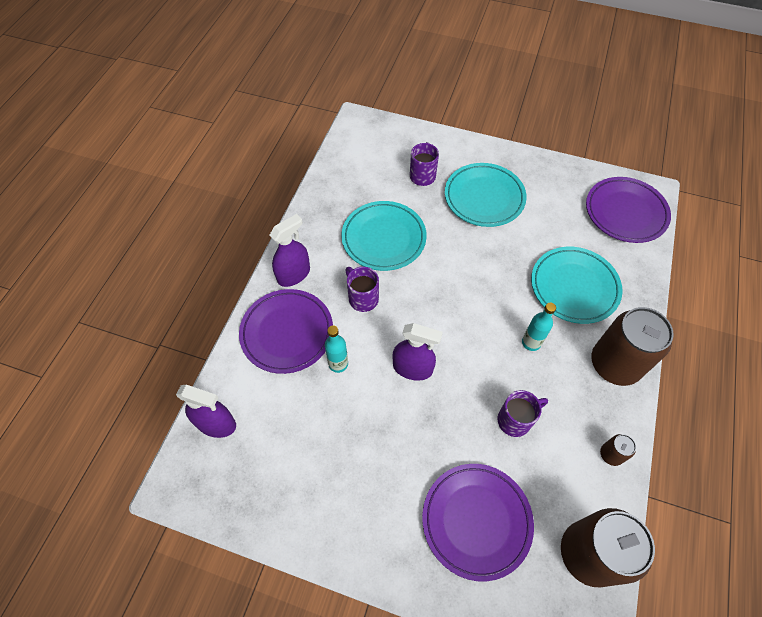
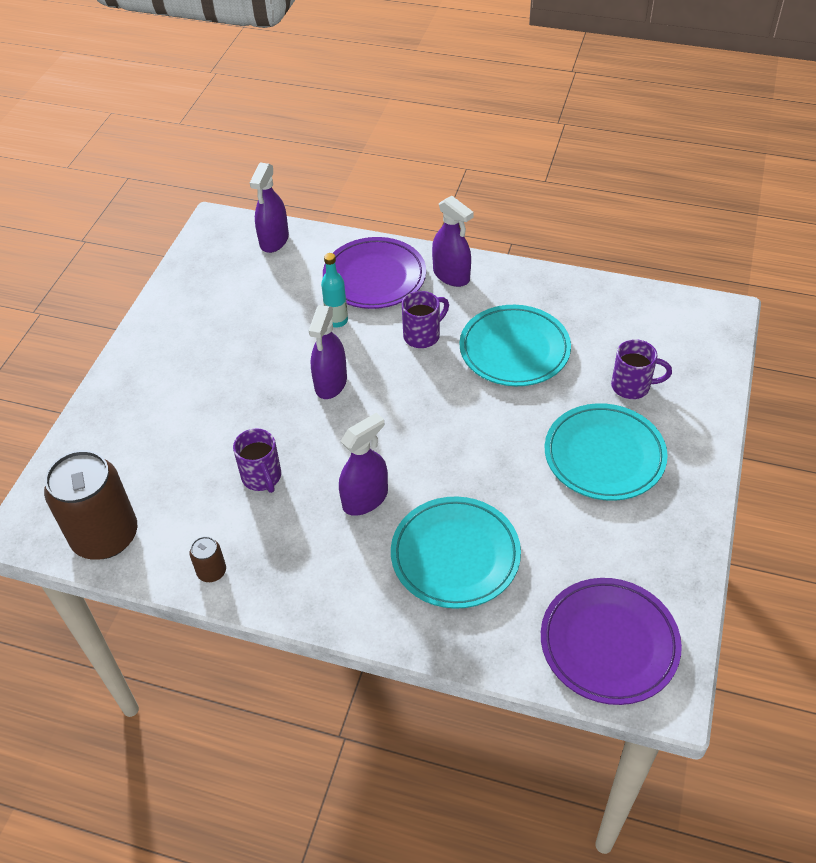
camera: 90 degrees right, 10 degrees down
purple plate [422,464,534,582] -> none
turquoise bottle [522,303,556,351] -> purple spray bottle [339,413,388,516]
brown can [592,307,674,386] -> none

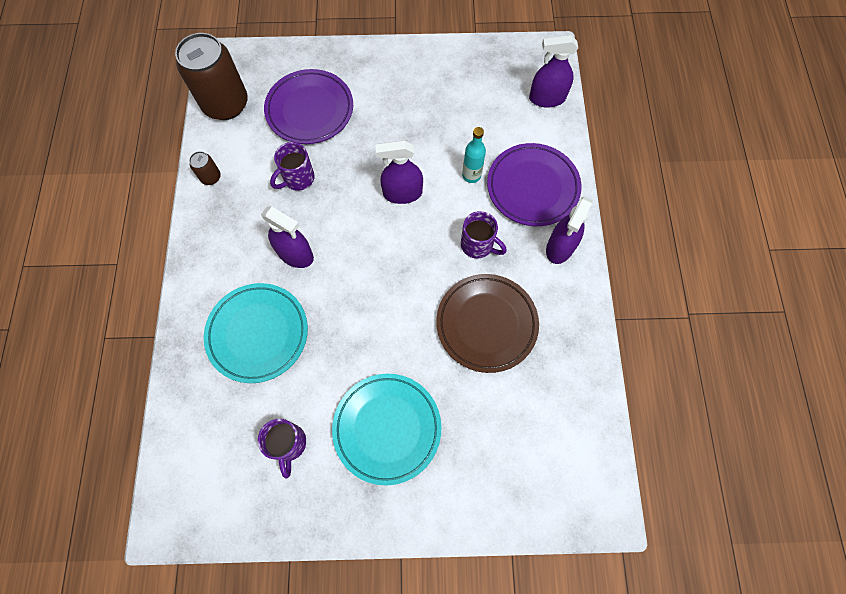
camera: 70 degrees right, 20 degrees up
turquoise plate [459,305,571,386] -> brown plate [436,274,539,373]
purple plate [541,578,682,705] -> purple plate moved to [264,69,353,144]
purple mug [611,339,672,399] -> purple mug moved to [258,419,306,478]

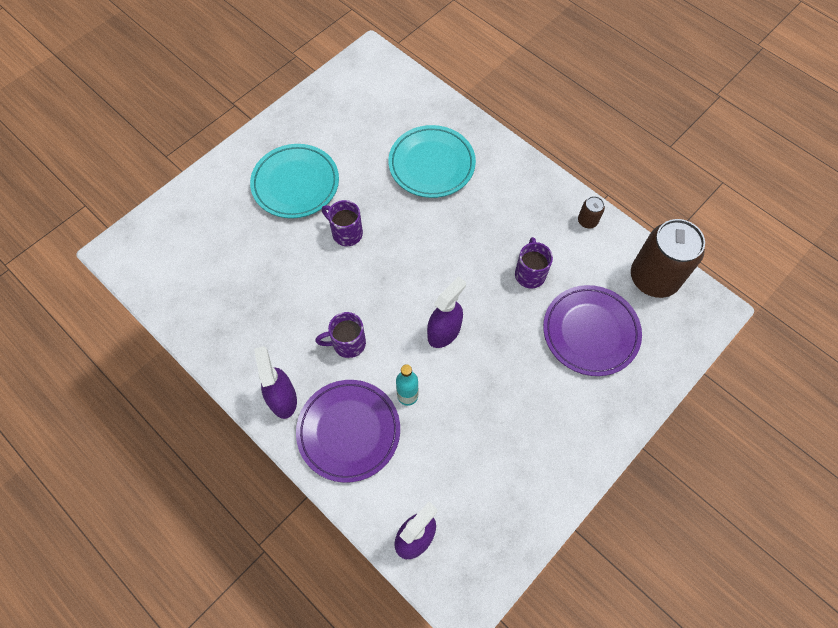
camera: 135 degrees right, 5 degrees down
purple mug [258,419,306,478] -> purple mug moved to [322,200,363,246]
purple spray bottle [261,206,314,268] -> none
brown plate [436,274,539,373] -> none

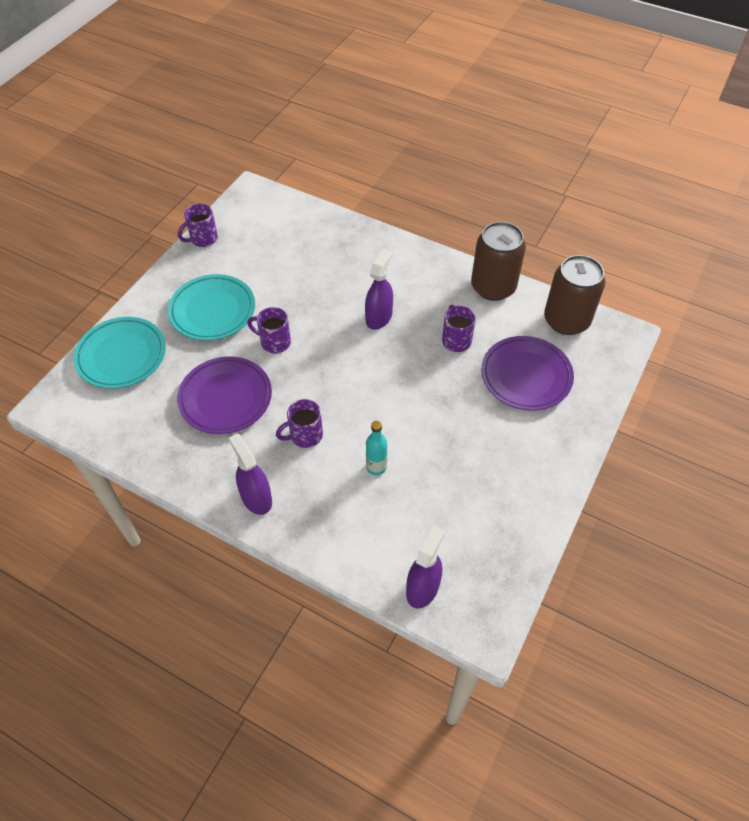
camera: 15 degrees left, 10 degrees down
purple plate [296,380,400,483] -> purple plate moved to [177,357,272,434]
turquoise plate [388,125,476,198] -> turquoise plate moved to [74,317,166,389]
purple spray bottle [427,276,466,348] -> purple spray bottle moved to [365,249,393,330]
brown can [578,196,605,228] -> brown can [471,222,526,301], size x2.35
none -> purple mug [178,204,218,247]

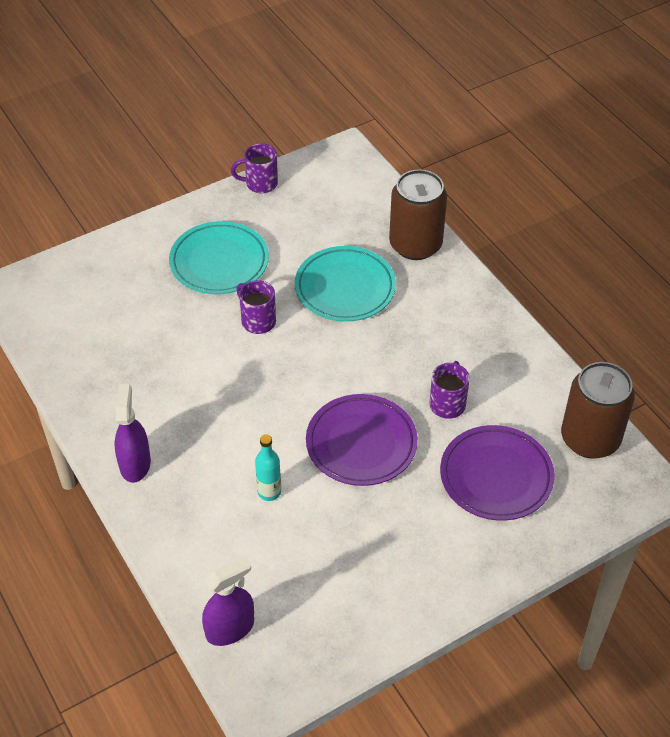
camera: 30 degrees right, 5 degrees down
turquoise plate [74,317,166,389] -> turquoise plate moved to [295,246,396,322]
purple plate [177,357,272,434] -> purple plate moved to [306,394,418,486]
purple mug [276,399,323,448] -> none
purple spray bottle [365,249,393,330] -> none
brown can [471,222,526,301] -> brown can moved to [389,169,447,260]

